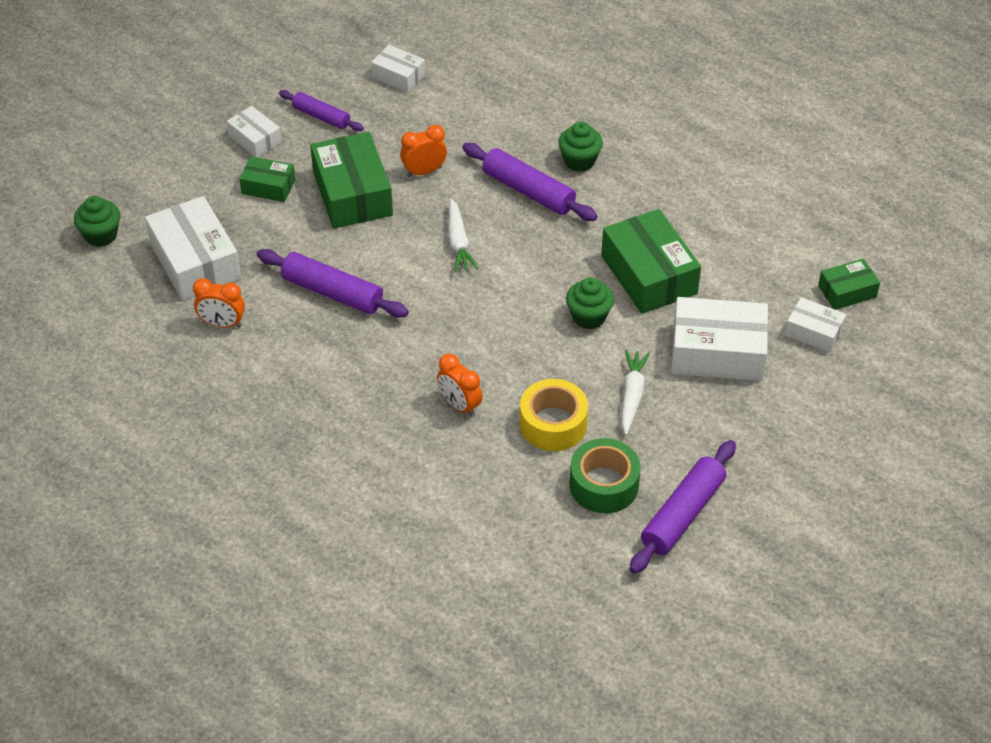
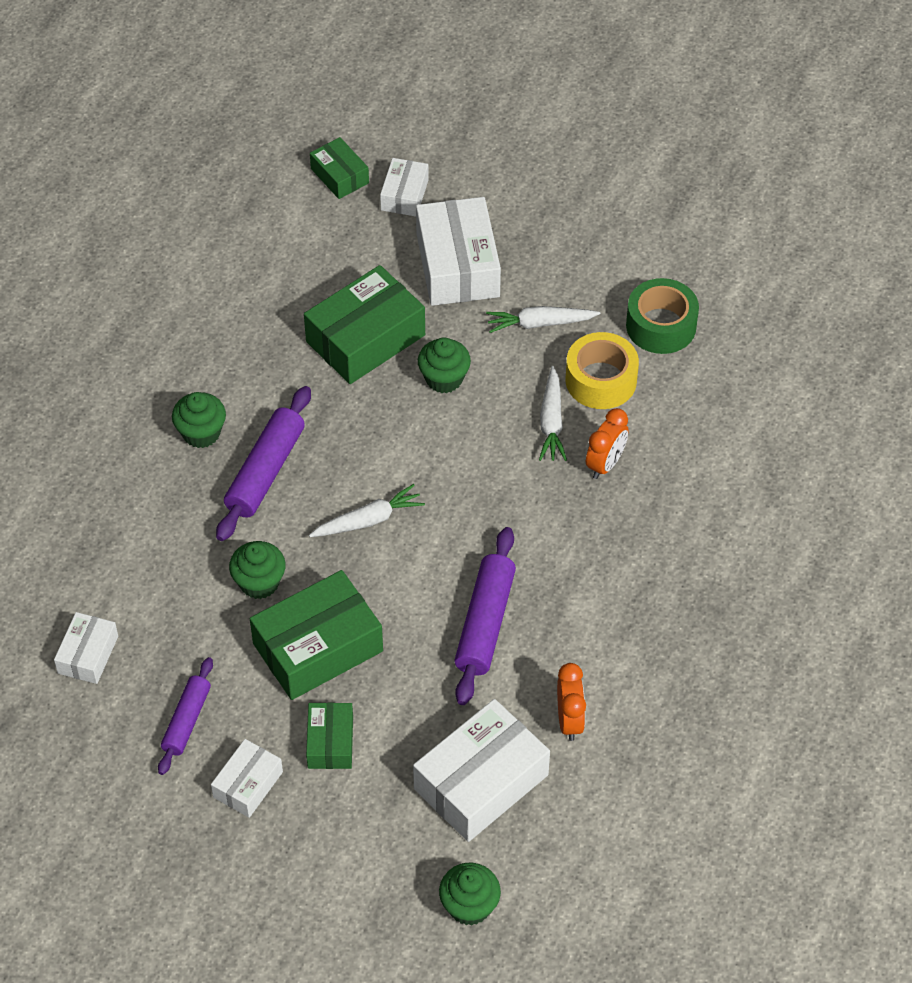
camera: 105 degrees left, 5 degrees up
orange clock [400,125,447,177] -> green cupcake [229,541,286,599]
purple rolling pin [630,440,736,574] -> none
none -> white carrot [539,366,567,461]

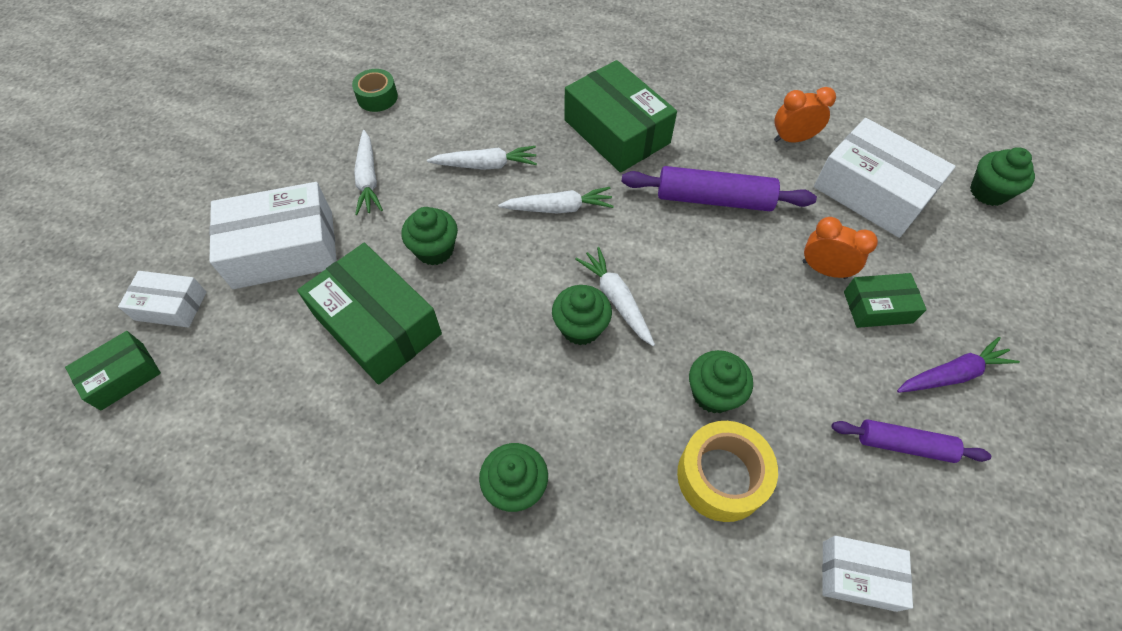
camera: 95 degrees left, 5 degrees up
white box [211,739,283,818] -> purple carrot [897,337,1020,393]
purple rolling pin [216,386,311,541] -> none
green box [250,570,383,700] -> green box moved to [564,60,677,173]
yellow tape [566,332,639,409] -> yellow tape moved to [677,421,778,522]
orange clock [586,408,629,479] -> orange clock moved to [803,217,878,279]
green tape [626,278,699,354] -> green tape [352,69,398,112], size x0.64
none -> white carrot [498,187,614,213]
none -> green cupcake [552,285,612,345]

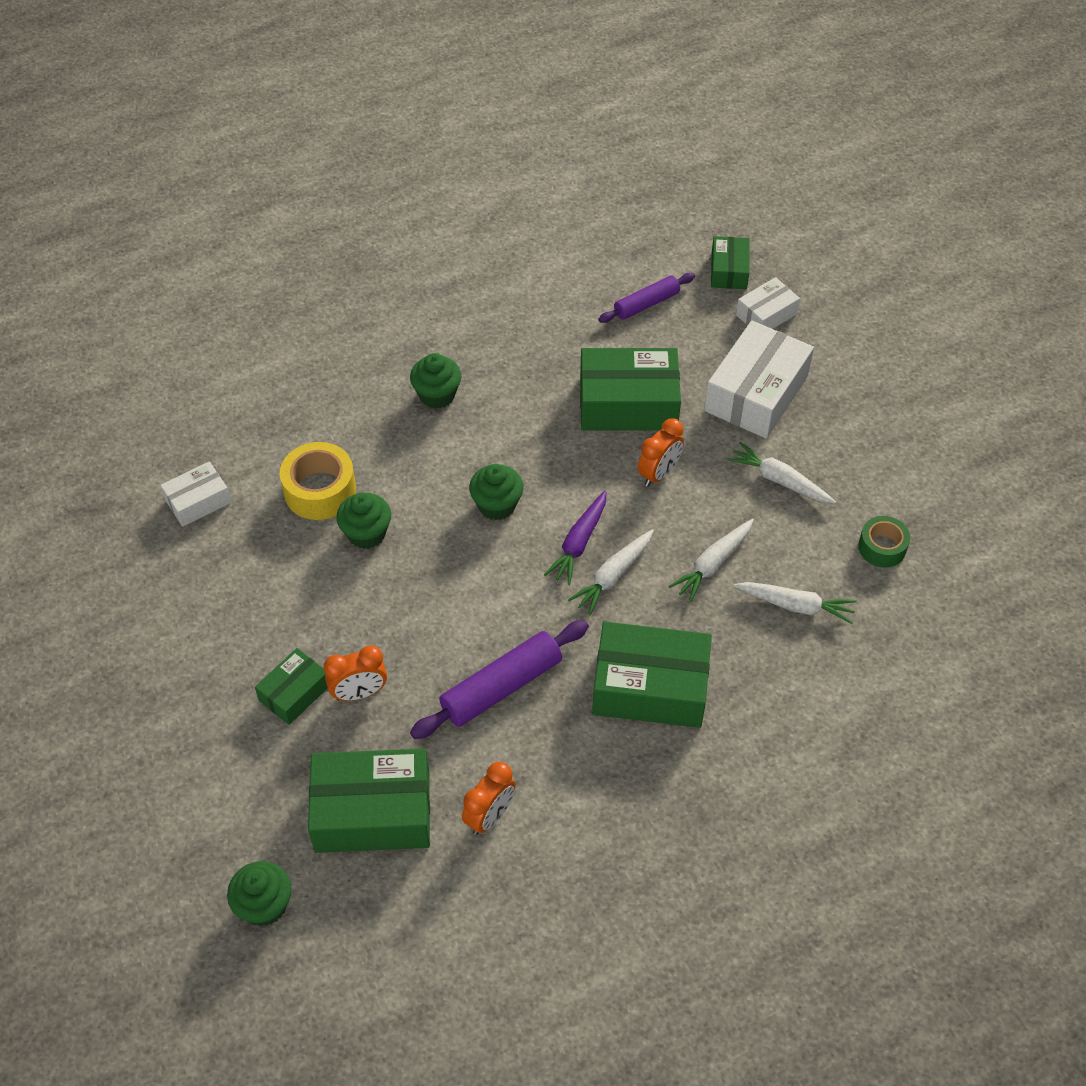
camera: 135 degrees right, 5 degrees down
green cupcake [401,207,458,265] -> orange clock [638,418,684,487]
white carrot [575,247,655,346] -> white carrot moved to [734,582,857,624]
white box [814,118,956,238] -> green box [308,748,430,853]
purple rolling pin [832,419,991,463] -> purple rolling pin moved to [598,273,695,323]
purple carrot [897,337,1020,393] -> purple carrot moved to [544,491,606,585]

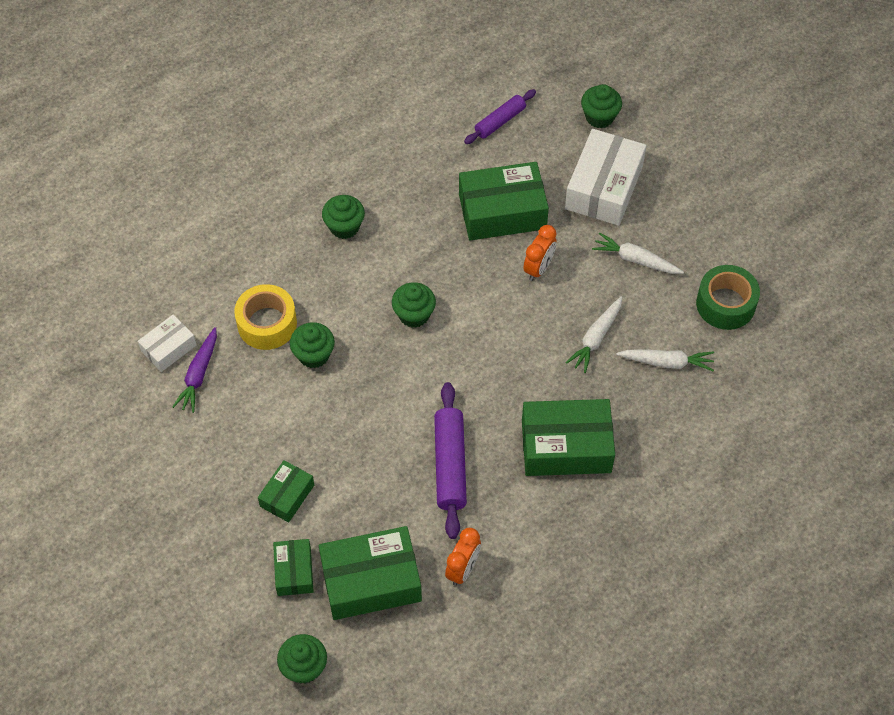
camera: 10 degrees left, 5 degrees up
orange clock [324,645,387,701] -> none
purple rolling pin [410,620,589,739] -> purple rolling pin turned 45 degrees counterclockwise [434,382,467,539]
purple carrot [544,491,606,585] -> purple carrot moved to [172,327,217,413]
white carrot [568,529,654,615] -> none
green box [711,236,749,289] -> green box moved to [273,539,314,596]
white box [736,277,800,329] -> green cupcake [581,84,622,128]
green tape [858,516,910,568] -> green tape [696,265,760,330], size x1.55

